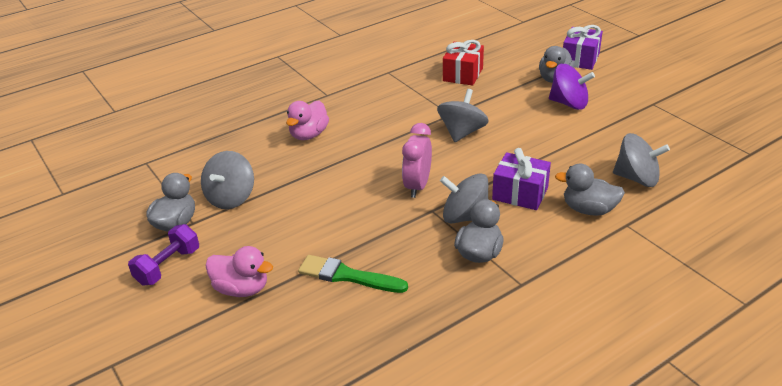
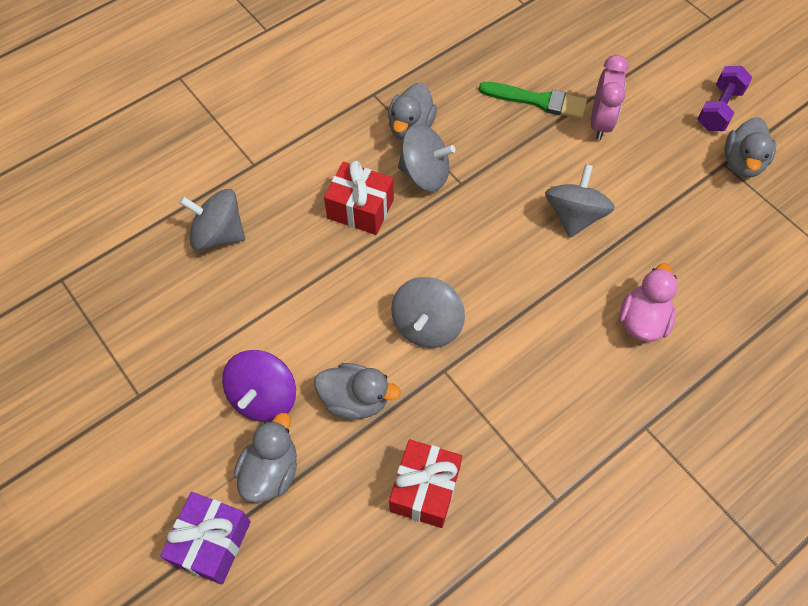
camera: 175 degrees right, 25 degrees up
grey spinning top [201,151,254,209] -> grey spinning top moved to [545,164,615,238]
pink duck [205,246,273,297] -> none
pink clock [402,123,432,198] -> pink clock moved to [591,55,628,140]
purple gift [492,148,551,210] -> red gift [324,161,394,235]
purple spinning top [549,64,595,110] -> purple spinning top turned 90 degrees counterclockwise [222,350,296,422]
grey duck [555,164,625,216] -> grey duck moved to [314,363,401,420]

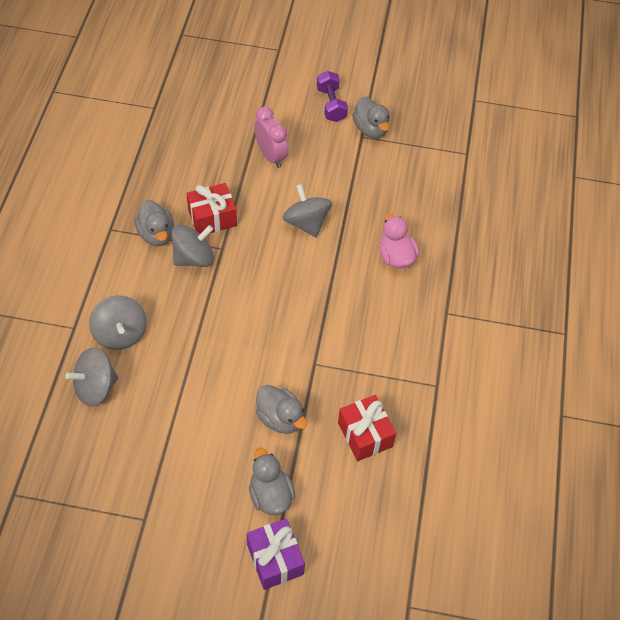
camera: 45 degrees left, 5 degrees down
purple spinning top [222,350,296,422] -> none
grey duck [314,363,401,420] -> grey duck turned 75 degrees clockwise [256,385,307,434]
red gift [324,161,394,235] -> red gift moved to [186,183,237,234]
grey spinning top [391,277,465,348] -> grey spinning top moved to [89,295,147,350]
green brush [479,82,587,119] -> none

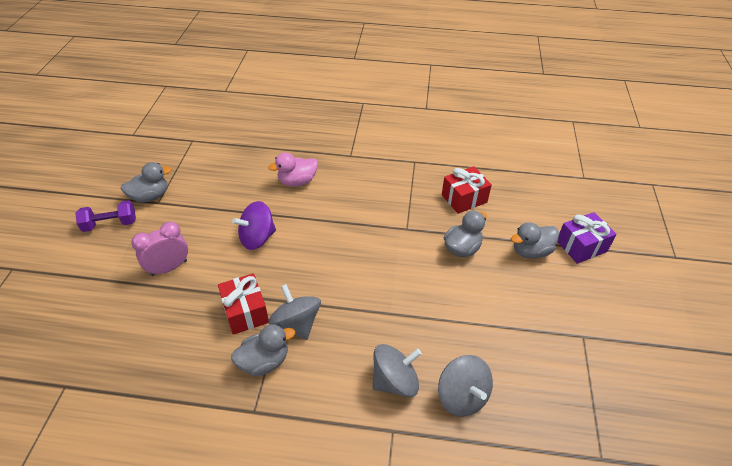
camera: 90 degrees left, 10 degrees down
grey spinning top [282,184,332,237] -> purple spinning top [232,201,276,250]

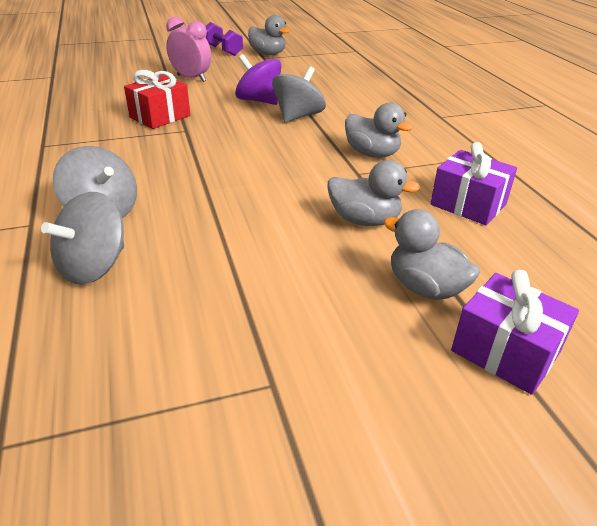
camera: 65 degrees right, 10 degrees down
grey duck [231,324,295,376] -> grey duck moved to [345,103,413,158]
pink duck [268,152,318,186] -> none
grey spinning top [268,284,321,340] -> grey spinning top moved to [272,66,326,123]
red gift [442,166,492,214] -> purple gift [430,142,517,225]

